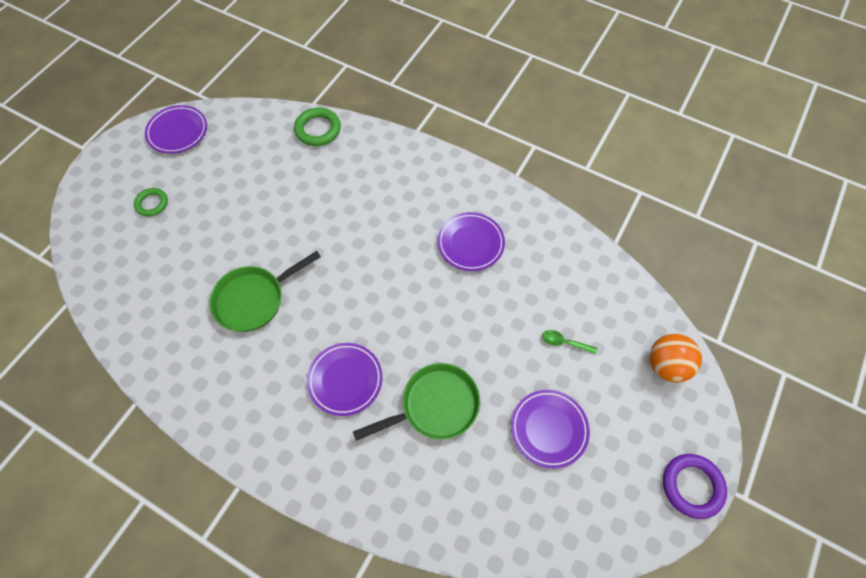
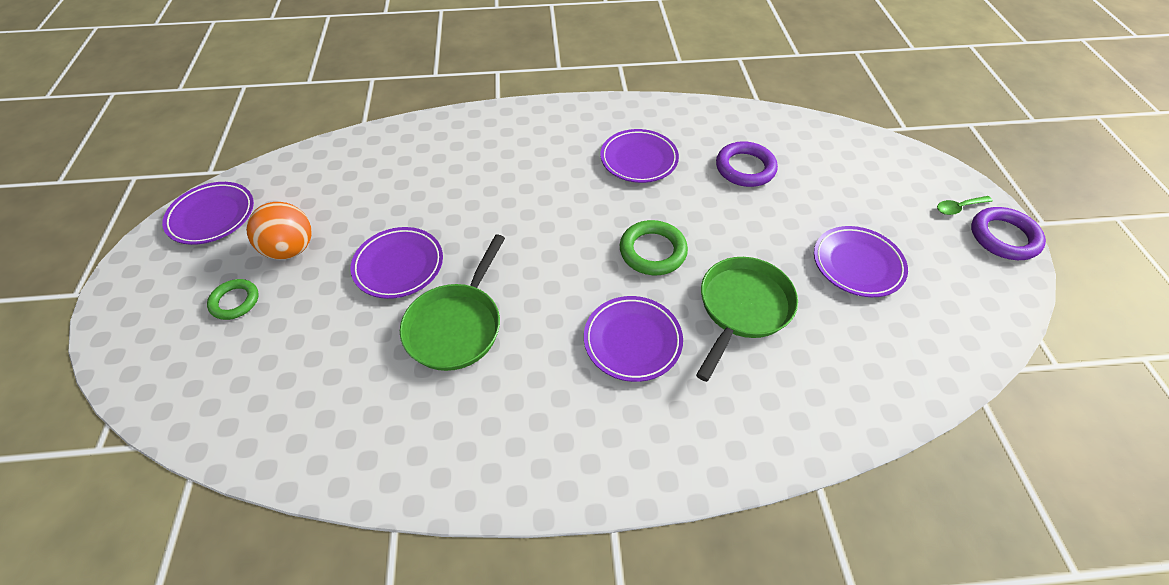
camera: 35 degrees left, 10 degrees down
green ring [294,108,341,146] -> green ring moved to [620,220,688,275]
green spoon [542,330,597,354] -> green spoon moved to [937,196,993,215]
orange ball [650,334,702,382] -> orange ball moved to [246,202,311,260]
none -> purple plate [350,227,443,299]
none -> purple ring [716,141,778,187]

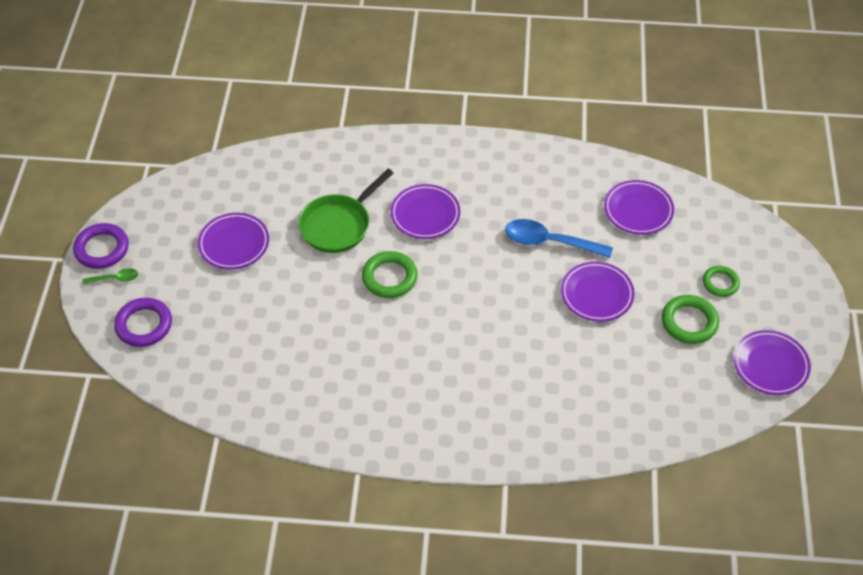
camera: 170 degrees left, 0 degrees up
orange ball [246,202,311,260] -> green ring [662,295,719,344]
green pan [400,234,505,371] -> blue spoon [505,219,613,258]
purple plate [600,129,679,183] -> purple plate moved to [604,180,674,235]
purple ring [716,141,778,187] -> purple ring moved to [114,298,172,347]

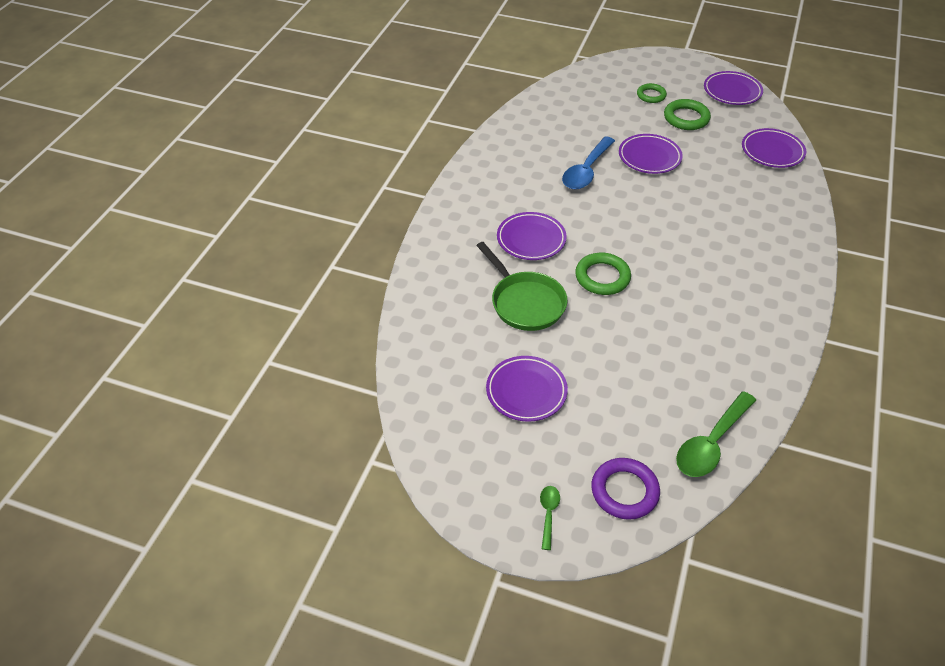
camera: 75 degrees left, 5 degrees down
purple ring [73,223,129,269] -> none
purple plate [604,180,674,235] -> purple plate moved to [742,128,806,168]
none -> green spoon [676,391,756,477]

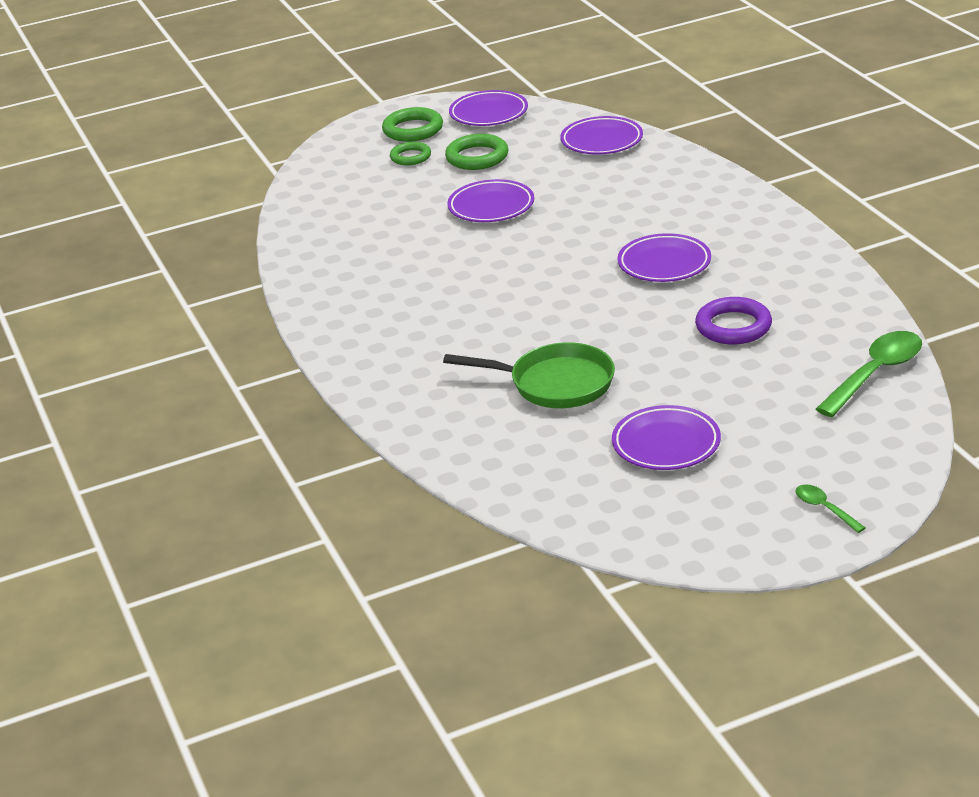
camera: 40 degrees left, 15 degrees down
purple plate [497,212,567,260] -> purple plate moved to [617,233,711,282]
blue spoon [562,136,615,190] -> none
green ring [575,253,631,295] -> green ring moved to [382,107,443,142]
purple ring [591,458,660,520] -> purple ring moved to [695,297,772,344]
green spoon [676,391,756,477] -> green spoon turned 135 degrees counterclockwise [816,331,922,417]

